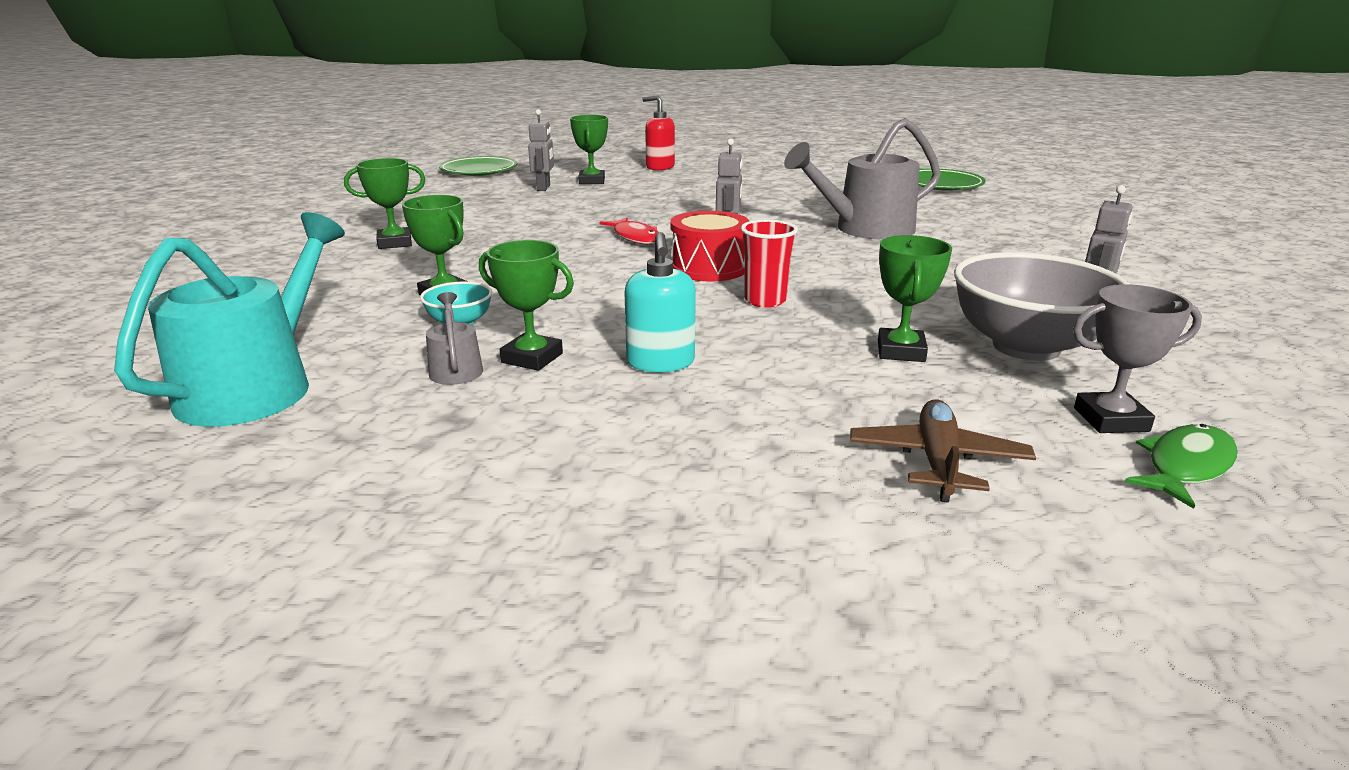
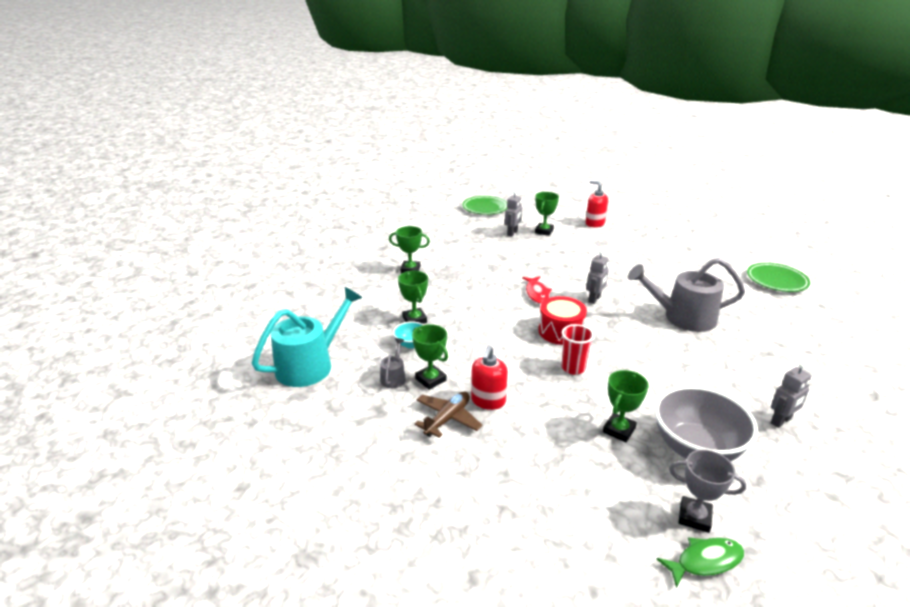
camera: 25 degrees right, 5 degrees up
turquoise soap dispenser [624,232,696,372] -> red soap dispenser [471,346,508,410]
brown plane [850,399,1036,502] -> brown plane moved to [415,392,483,438]

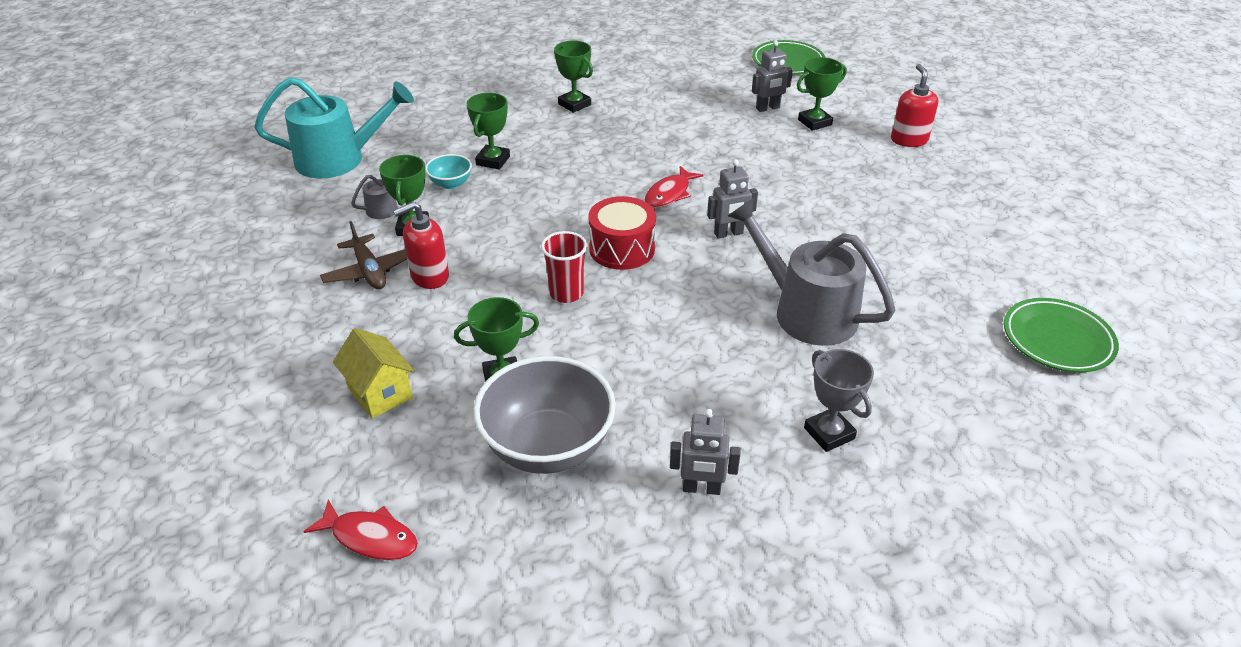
camera: 40 degrees right, 10 degrees up
brown plane [415,392,483,438] -> brown plane turned 75 degrees clockwise [320,221,407,289]
green fish [657,537,744,588] -> red fish [303,499,418,560]
grey trophy [669,449,746,533] -> grey trophy moved to [804,349,874,452]
none -> yellow house [333,328,415,418]

